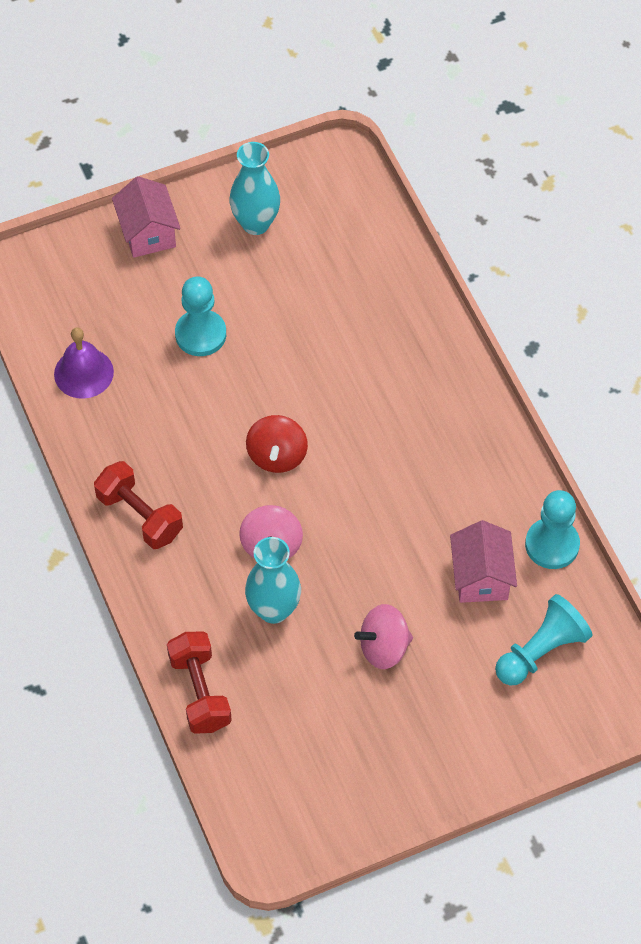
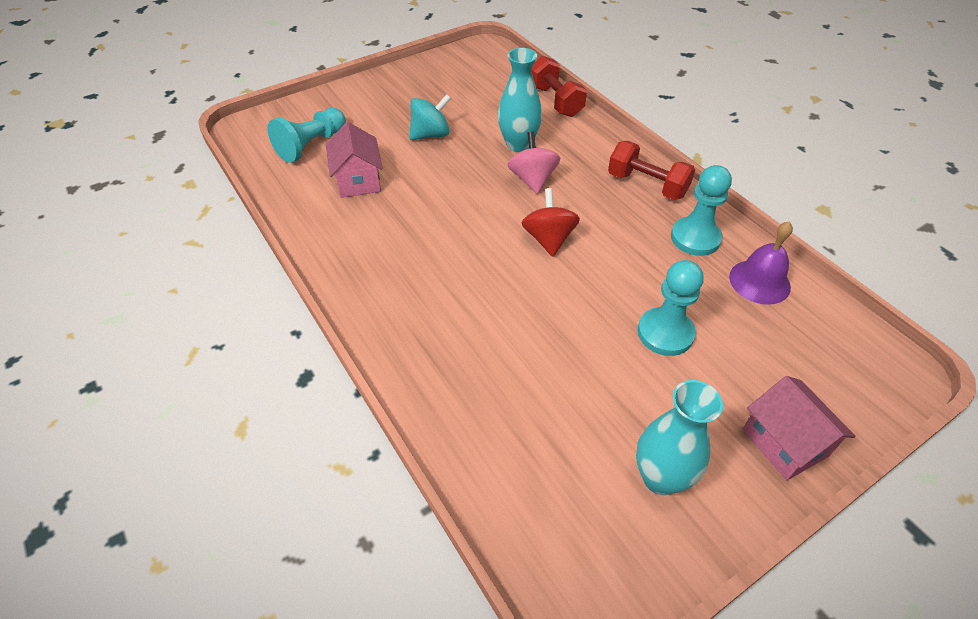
camera: 170 degrees right, 10 degrees down
pink spinning top [354,604,413,669] -> turquoise spinning top [410,94,451,140]
turquoise pawn [525,490,580,569] -> turquoise pawn moved to [671,165,732,256]

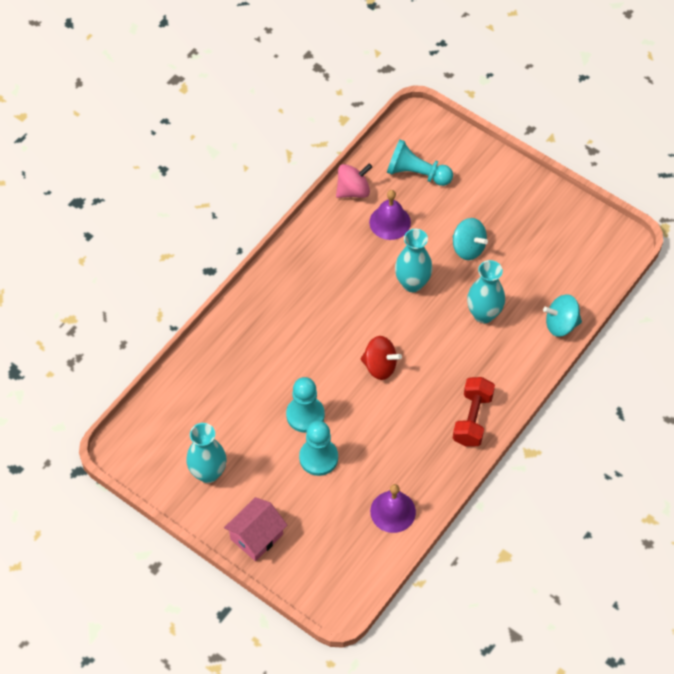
camera: 70 degrees right, 10 degrees up
pink house [326,122,383,198] -> purple bell [369,190,411,240]
pink spinning top [508,131,560,194] -> pink spinning top moved to [336,163,372,198]
red spinning top [522,188,580,257] -> red spinning top turned 45 degrees clockwise [361,336,402,380]
red dumbbell [531,56,587,117] -> turquoise spinning top [543,294,582,337]
turquoise pawn [671,165,732,256] -> turquoise pawn moved to [286,377,325,433]
none -> turquoise vase [395,229,433,292]

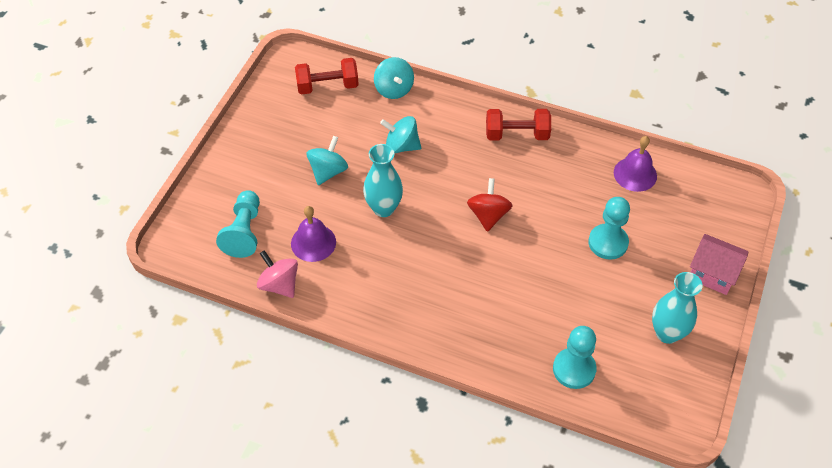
camera: 105 degrees left, 5 degrees down
turquoise pawn [286,377,325,433] -> turquoise pawn moved to [553,326,597,389]
turquoise vase [467,260,505,323] -> turquoise spinning top [380,116,421,154]
none -> red dumbbell [295,58,359,95]

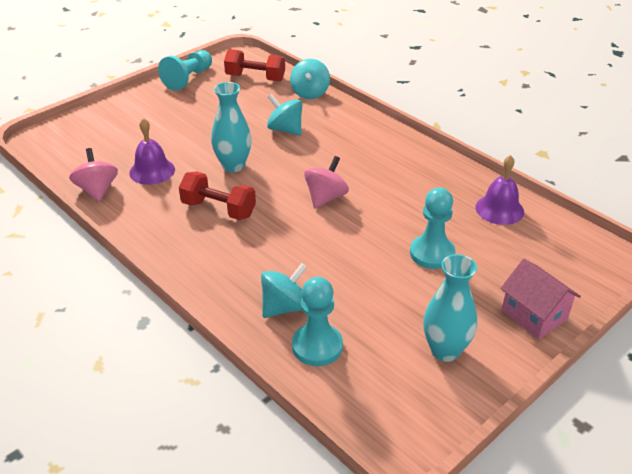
camera: 25 degrees right, 15 degrees down
turquoise pawn [216,190,260,258] -> turquoise pawn moved to [158,50,212,91]
turquoise spinning top [306,136,348,185] -> turquoise spinning top moved to [261,263,307,318]
red spinning top [467,178,513,232] -> pink spinning top [304,156,349,208]
red dumbbell [486,109,551,140] -> red dumbbell moved to [179,171,256,220]

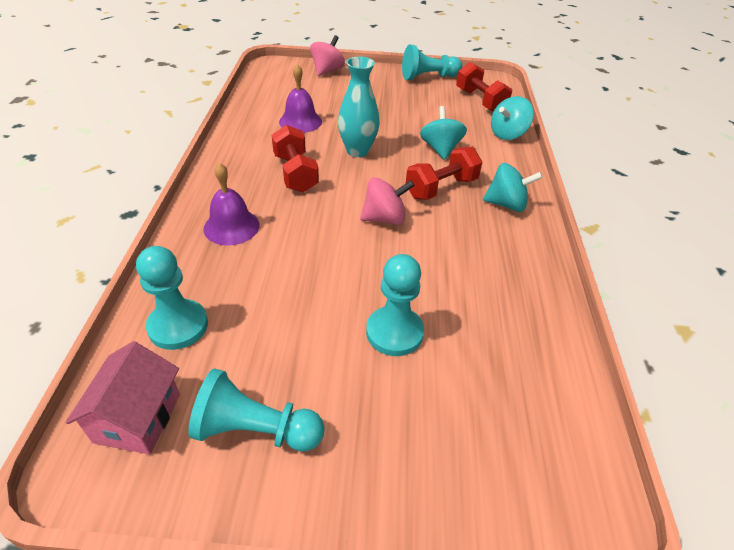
camera: 45 degrees right, 5 degrees up
pink spinning top [69,148,118,202] -> pink spinning top moved to [310,35,345,76]
turquoise spinning top [261,263,307,318] -> turquoise spinning top moved to [483,163,543,212]
turquoise vase [423,254,477,362] -> turquoise pawn [188,368,325,451]
purple bell [476,155,524,225] -> purple bell moved to [203,163,260,245]
pink house [500,259,581,339] -> pink house moved to [65,341,180,454]
none -> red dumbbell [406,147,482,200]

